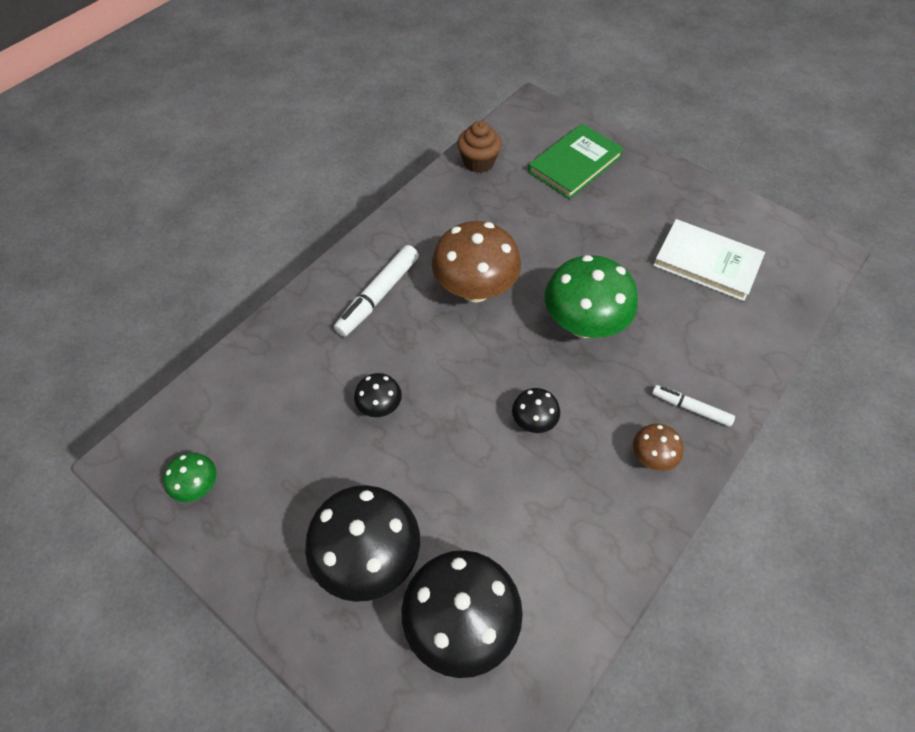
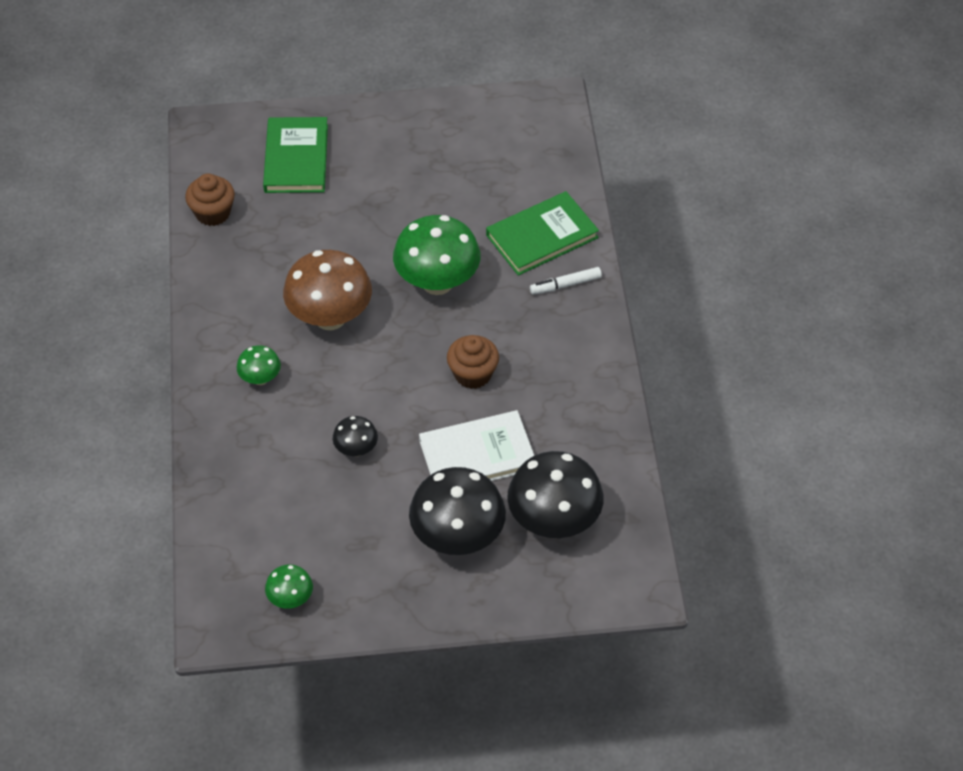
camera: 45 degrees left, 5 degrees down
white marker [334,245,419,337] -> green mushroom [236,345,281,385]
black mushroom [512,388,560,433] -> brown cupcake [447,335,499,389]
brown mushroom [633,424,684,471] -> none
white book [653,219,765,301] -> white book moved to [419,410,534,481]
none -> green book [486,191,599,276]

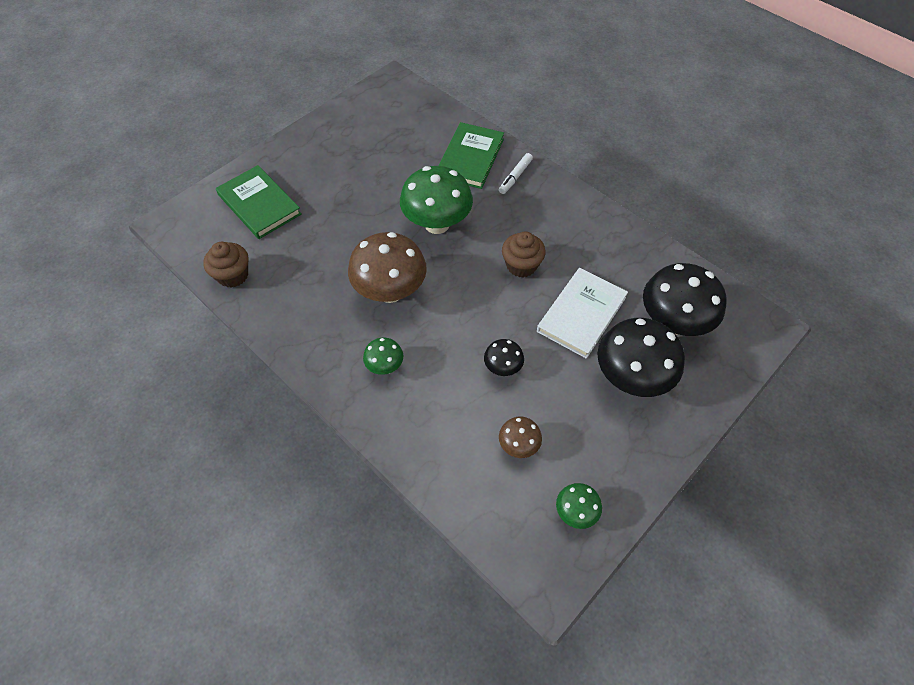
camera: 40 degrees left, 5 degrees up
none -> brown mushroom [499,417,542,458]

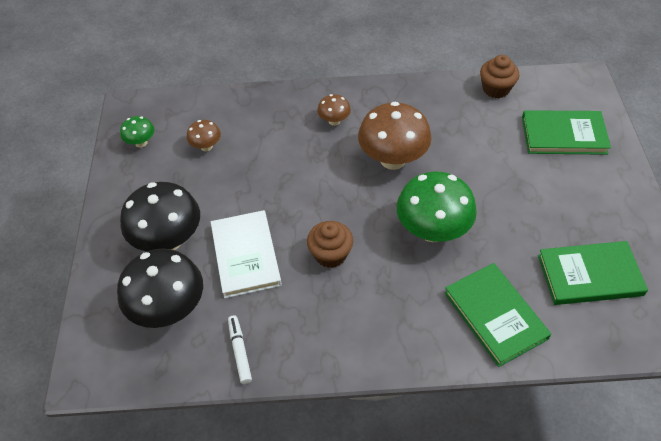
camera: 135 degrees right, 5 degrees down
green mushroom [363,338,403,375] -> brown mushroom [317,94,351,126]
black mushroom [484,339,524,376] -> none
white marker [499,153,533,194] -> white marker moved to [228,315,252,384]
none -> green book [538,241,648,305]

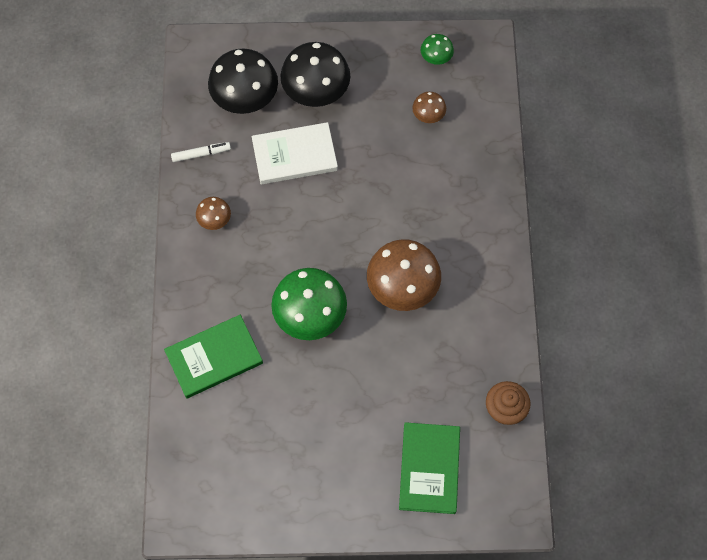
camera: 90 degrees right, 15 degrees up
brown cupcake [307,221,353,268] -> none
brown mushroom [317,94,351,126] -> brown mushroom moved to [196,197,231,230]
green book [538,241,648,305] -> none

